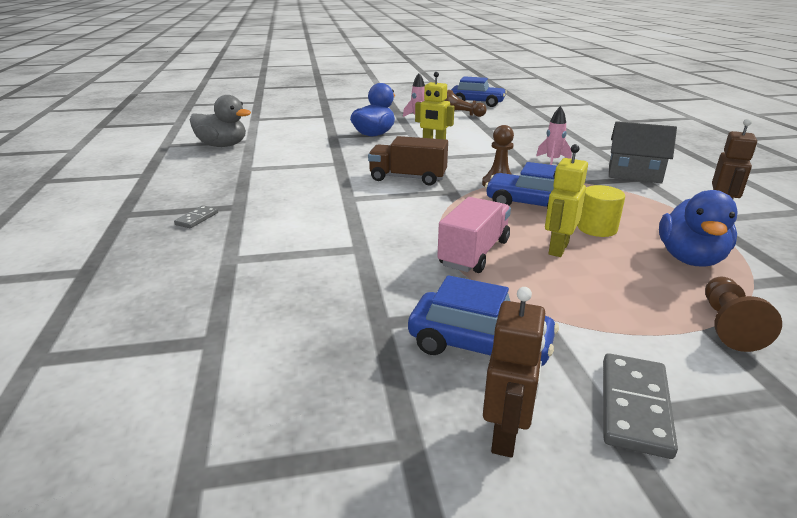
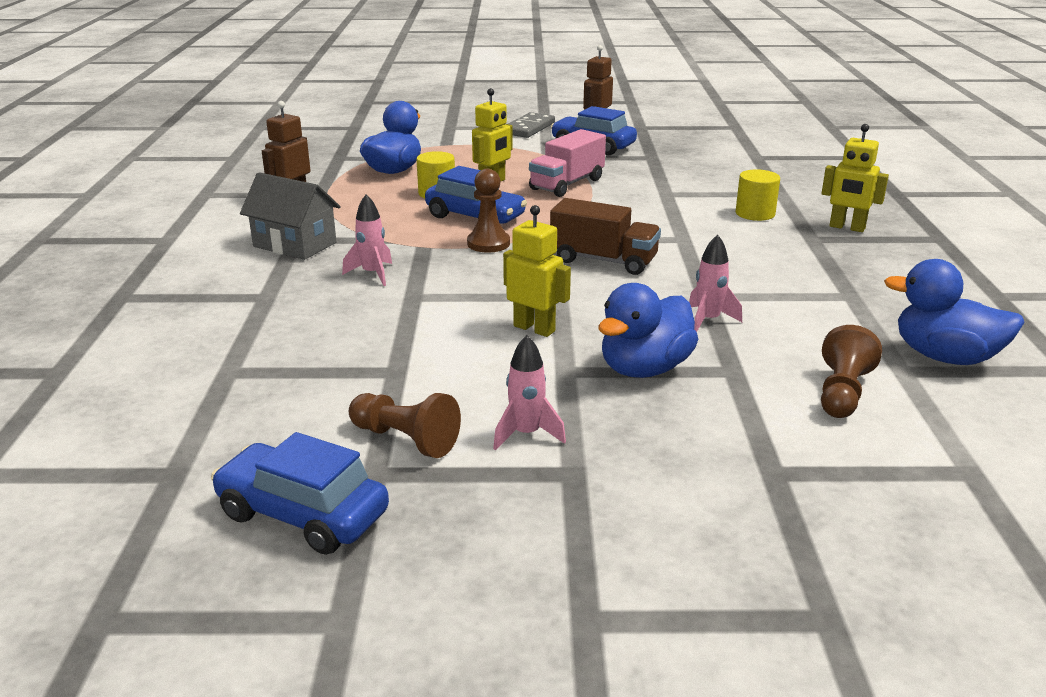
camera: 170 degrees left, 0 degrees up
grey domino [174,205,218,228] -> yellow robot [821,124,889,232]
grey duck [190,95,251,147] -> blue duck [884,259,1025,365]
brown pawn [705,277,782,352] -> brown pawn moved to [821,325,882,418]
none -> pink rocket [689,234,742,332]
none -> yellow cylinder [736,169,780,221]

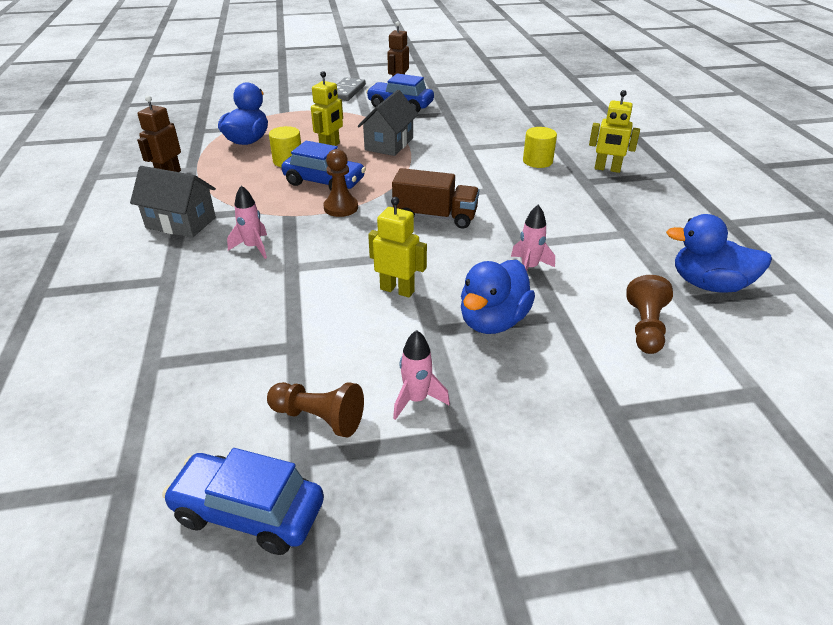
camera: 10 degrees left, 10 degrees up
pink truck [529,129,606,197] -> grey house [358,90,419,156]

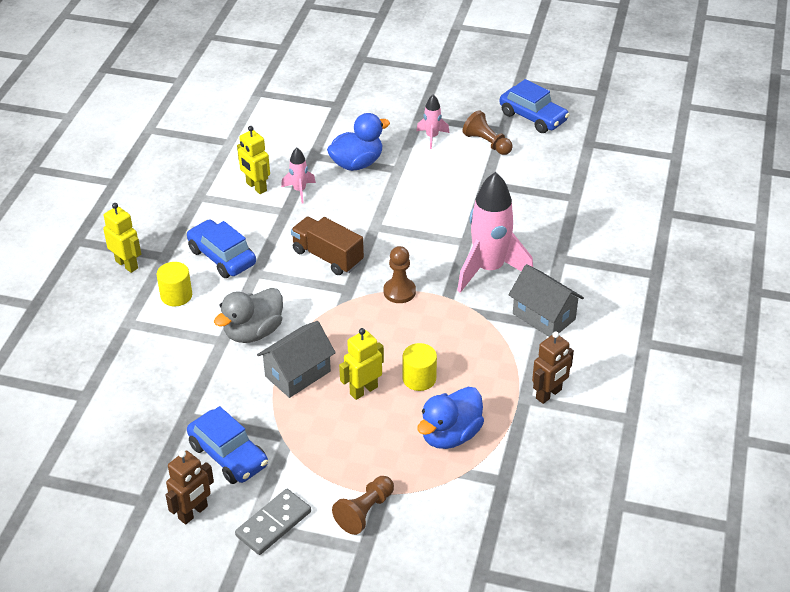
camera: 155 degrees left, 5 degrees up
pink rocket [227,185,267,259] -> pink rocket [457,172,533,293], size x2.14
blue car [281,141,366,190] -> blue car moved to [186,219,256,278]
yellow robot [368,197,427,297] -> yellow robot moved to [237,126,270,194]
brown pawn [626,275,673,354] -> brown pawn moved to [332,476,394,535]
blue duck [666,214,772,293] -> none
none -> grey duck [214,288,283,343]

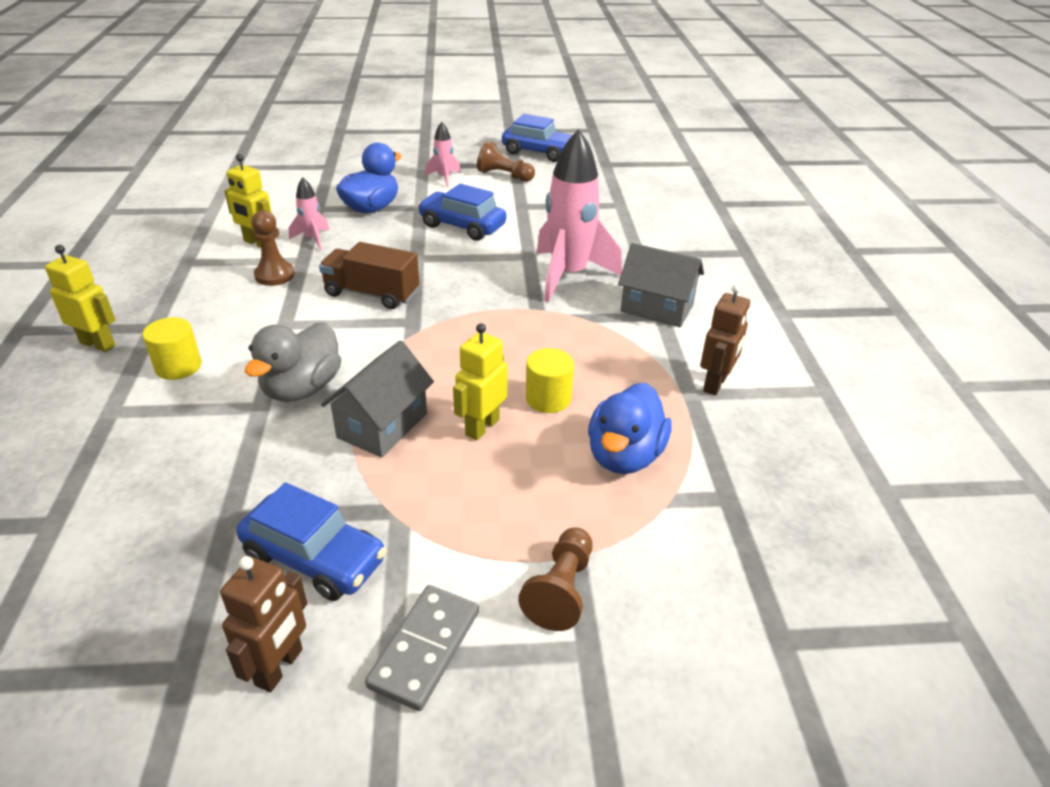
camera: 20 degrees left, 5 degrees down
blue car [186,219,256,278] -> blue car moved to [417,184,506,241]
brown pawn [383,246,416,303] -> brown pawn moved to [251,210,295,286]

